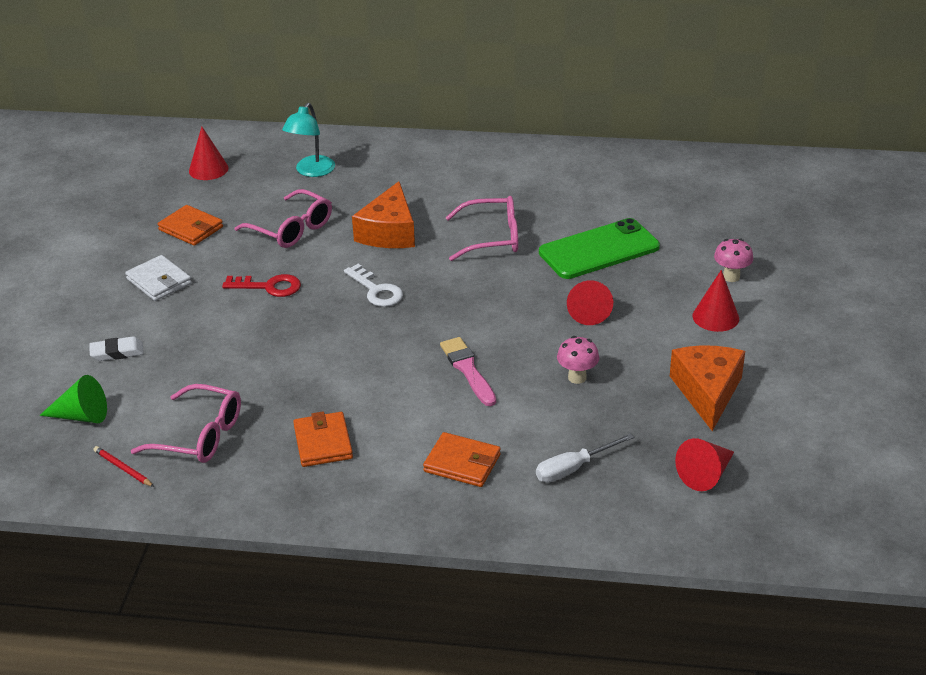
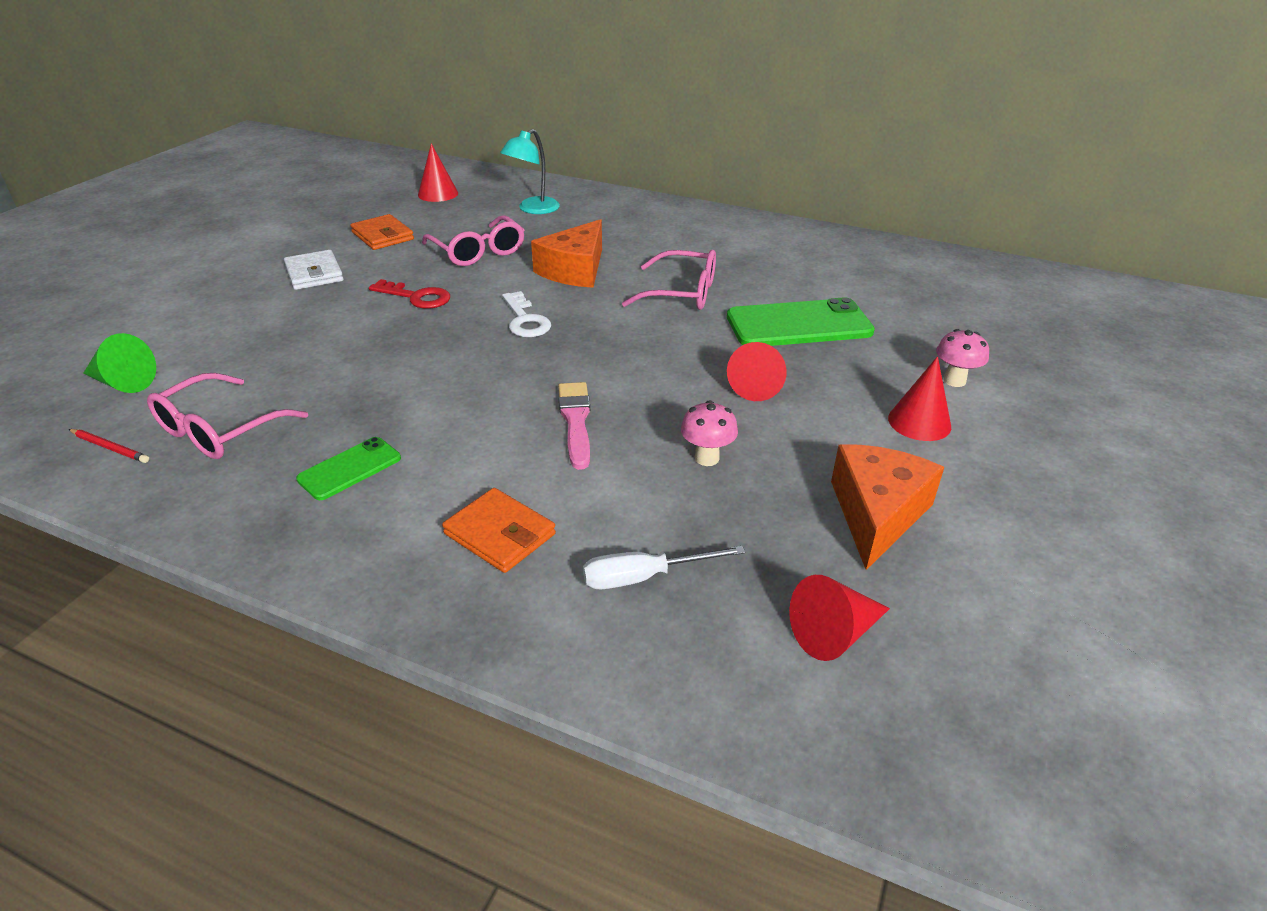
camera: 15 degrees right, 0 degrees up
white eraser [89,336,144,361] -> none
red pencil [94,446,154,487] -> red pencil turned 150 degrees clockwise [69,429,149,463]
pink glasses [131,384,241,463] -> pink glasses turned 90 degrees clockwise [147,373,308,459]
orange wallet [293,411,353,467] -> green phone [296,437,401,500]

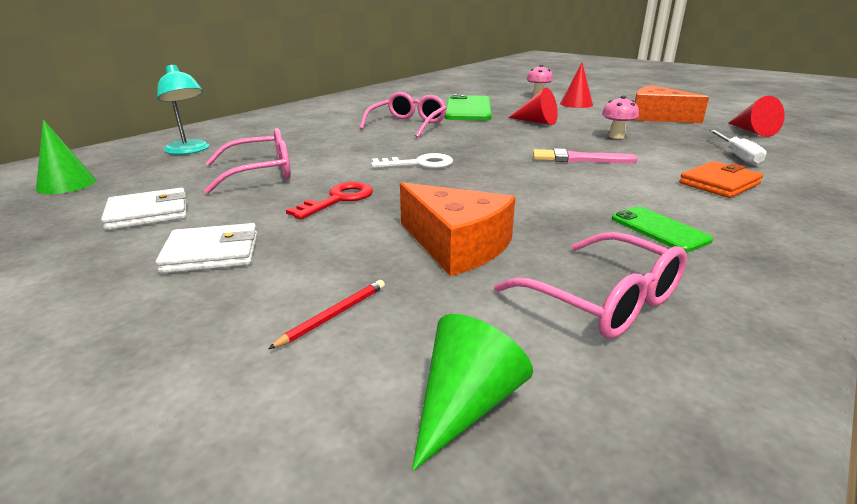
camera: 75 degrees left, 10 degrees down
red pencil [69,429,149,463] -> red pencil moved to [268,280,385,349]
orange wallet [350,214,414,250] -> white wallet [101,188,187,230]
red cone [418,143,458,202] -> green cone [36,120,96,194]
orange cheese [531,219,602,288] -> orange cheese moved to [400,182,515,276]

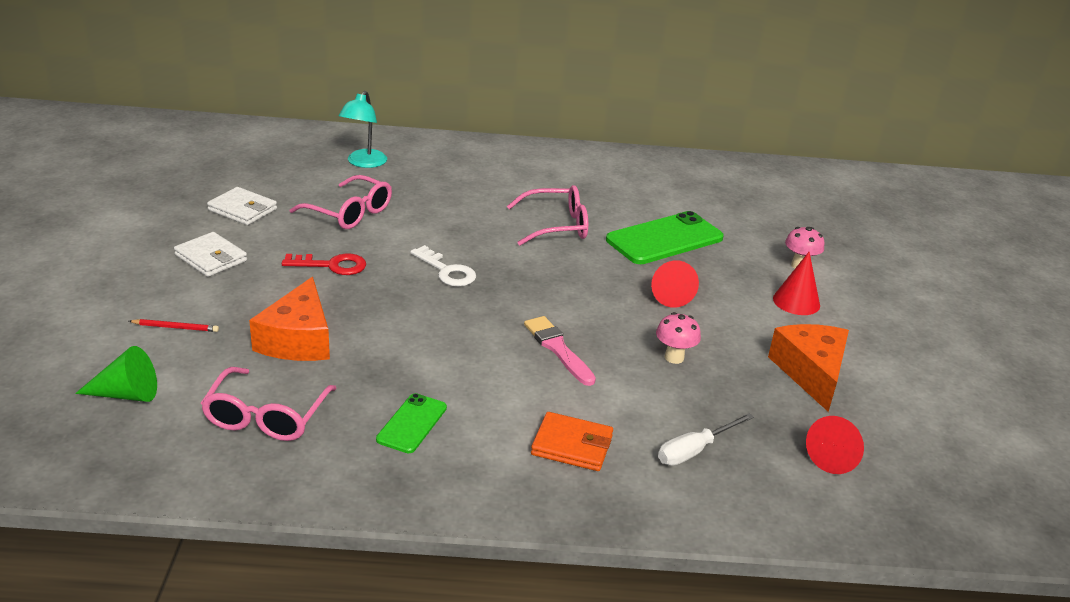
camera: 50 degrees right, 5 degrees up
green cone [36,120,96,194] -> none

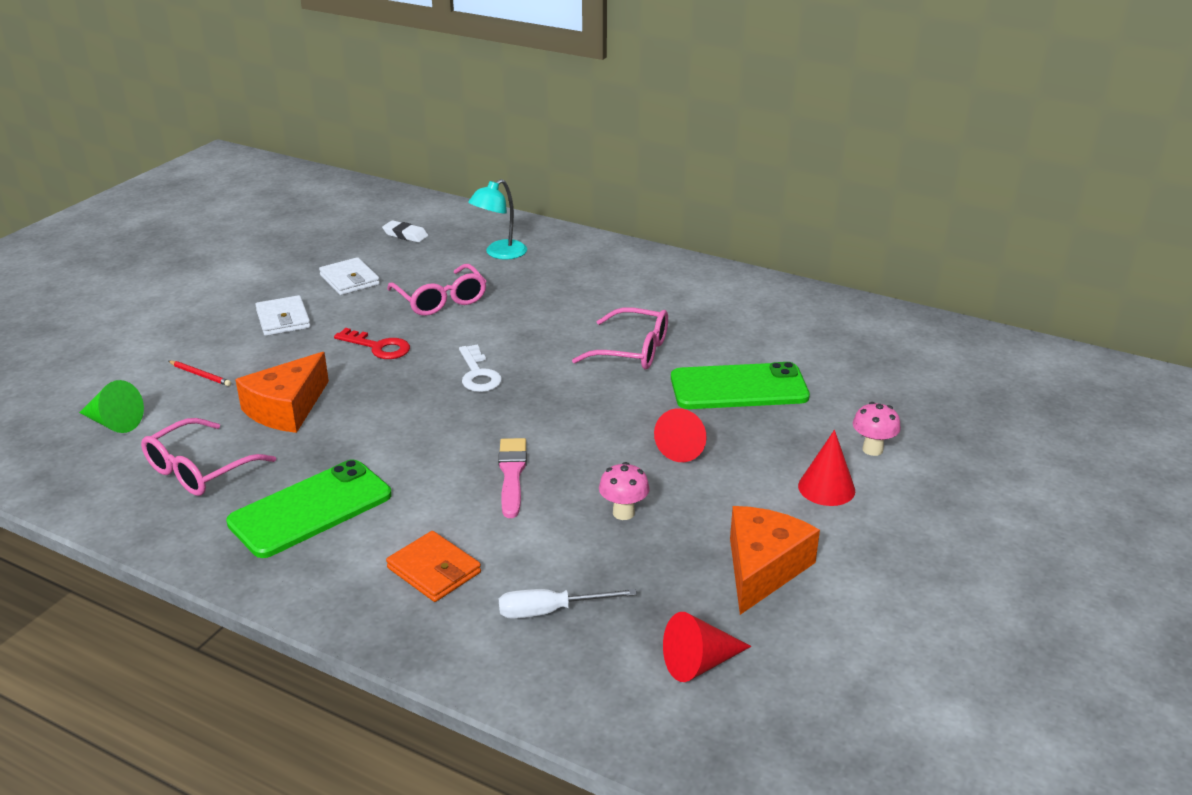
camera: 30 degrees right, 0 degrees up
green phone [376,393,447,453] -> green phone [226,459,392,558], size x1.84
none -> white eraser [382,220,428,243]

